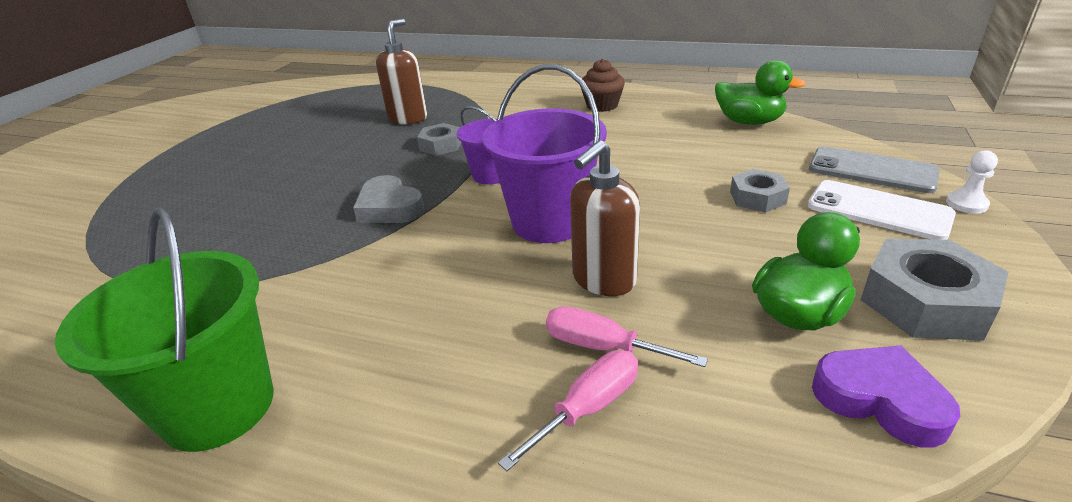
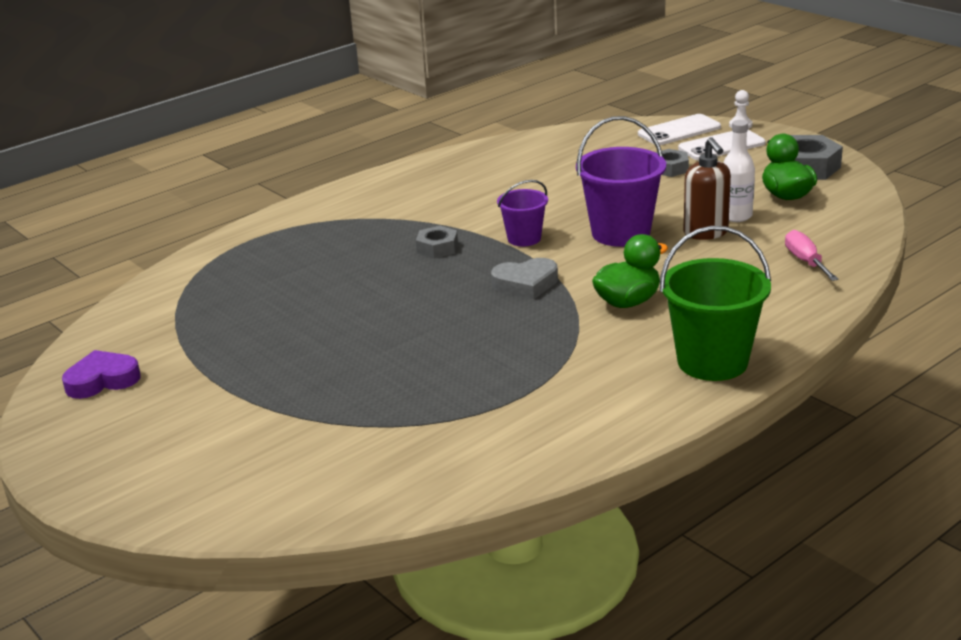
camera: 60 degrees left, 5 degrees down
brown soap dispenser [376,19,427,125] -> none
pink screwdriver [546,306,708,367] -> none
brown cupcake [581,59,625,112] -> none
green duck [715,60,806,125] -> green duck moved to [592,234,668,308]
grey phone [809,146,940,193] -> white phone [638,114,721,145]
purple heart [812,345,960,447] -> purple heart moved to [62,350,141,399]
none -> white bottle [723,120,755,222]

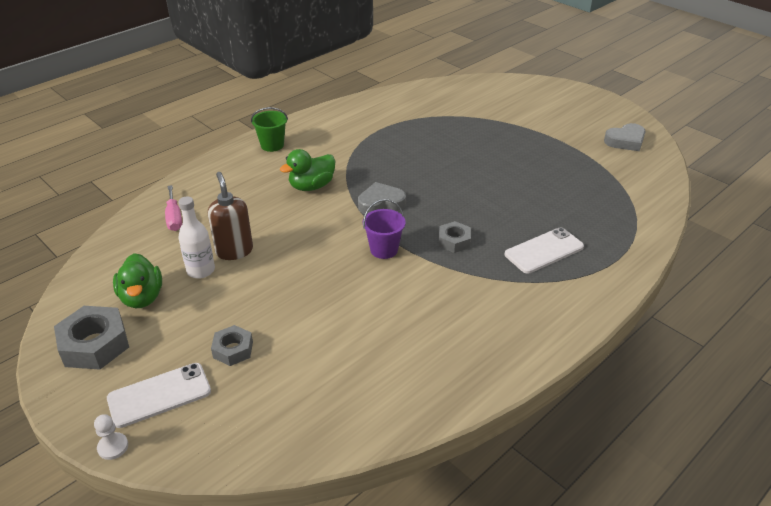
camera: 175 degrees right, 10 degrees up
purple heart [62,350,141,399] -> grey heart [604,123,646,151]
purple bucket [576,116,666,247] -> none
white phone [638,114,721,145] -> white phone moved to [505,227,584,274]
green bucket [660,226,771,381] -> green bucket [251,107,288,152], size x0.58

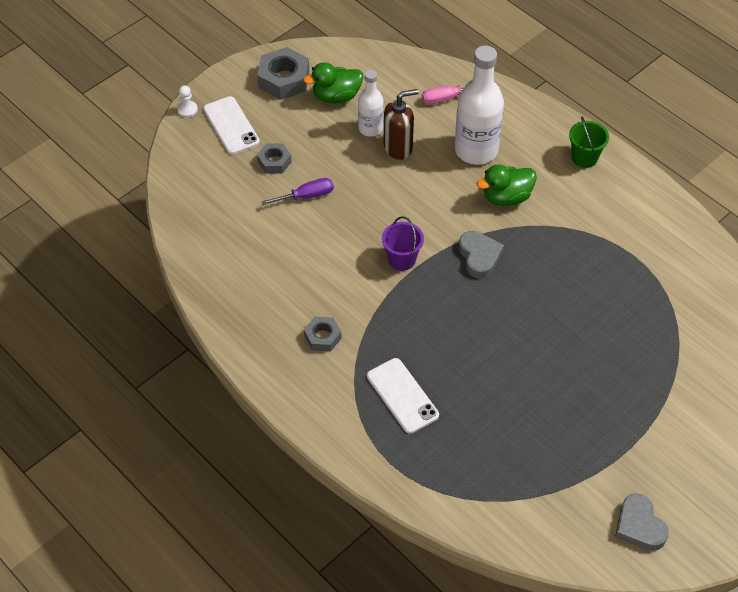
camera: 90 degrees right, 15 degrees up
green duck [280,149,335,191] -> green duck turned 75 degrees counterclockwise [477,164,537,206]
grey nut [439,221,471,253] -> grey nut moved to [304,317,342,352]
none -> purple screwdriver [261,178,334,205]
none -> white bottle [455,45,504,165]

